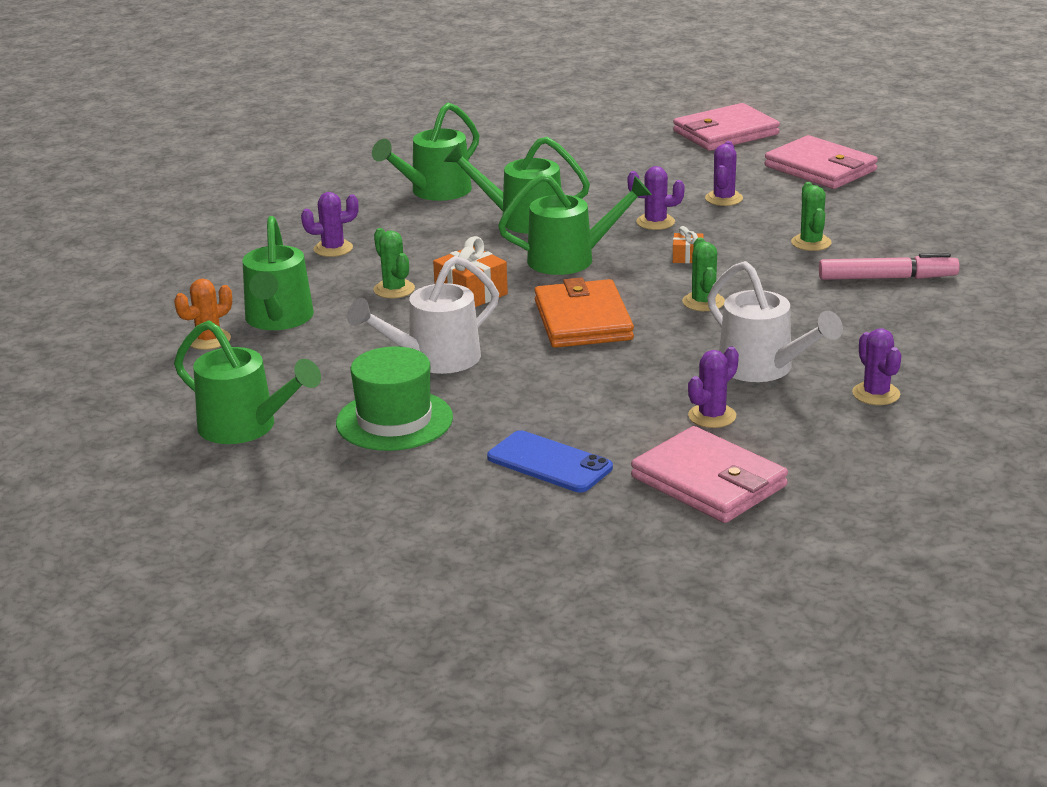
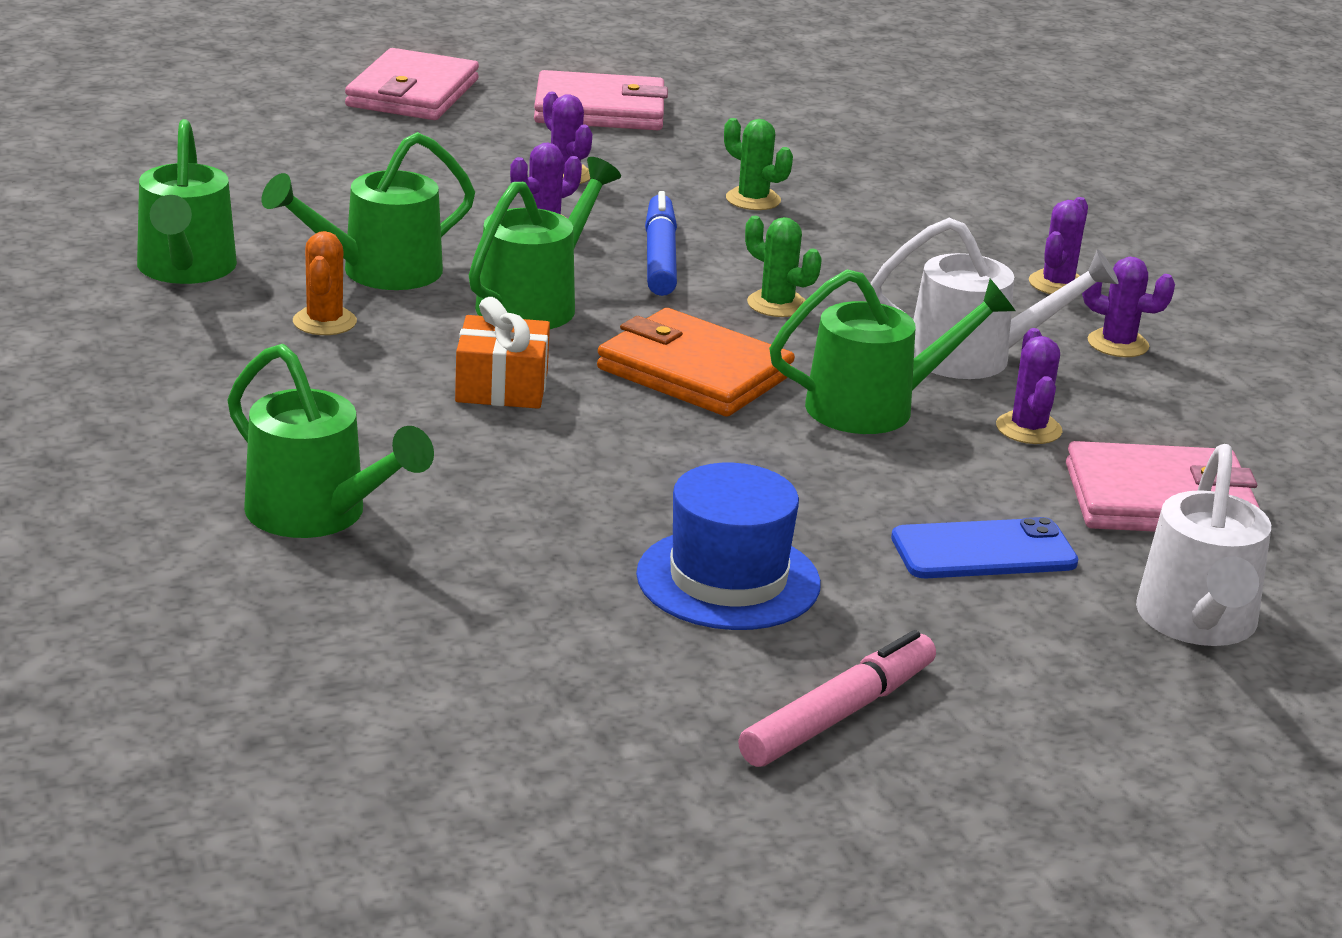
camera: 50 degrees left, 0 degrees up
orange cactus [174,278,232,350] -> orange cactus moved to [293,231,357,335]
green watering can [174,320,321,444] -> green watering can moved to [769,269,1016,434]
purple cactus [301,192,359,257] -> purple cactus moved to [1029,197,1088,294]
green hat [336,346,453,451] -> blue hat [636,463,821,630]
white watering can [347,256,499,374] -> white watering can moved to [1136,444,1271,646]
green cactus [374,228,415,298] -> none
orange gift [673,226,704,263] -> blue marker [645,191,677,296]
pink marker [819,253,960,280] -> pink marker moved to [738,630,936,767]

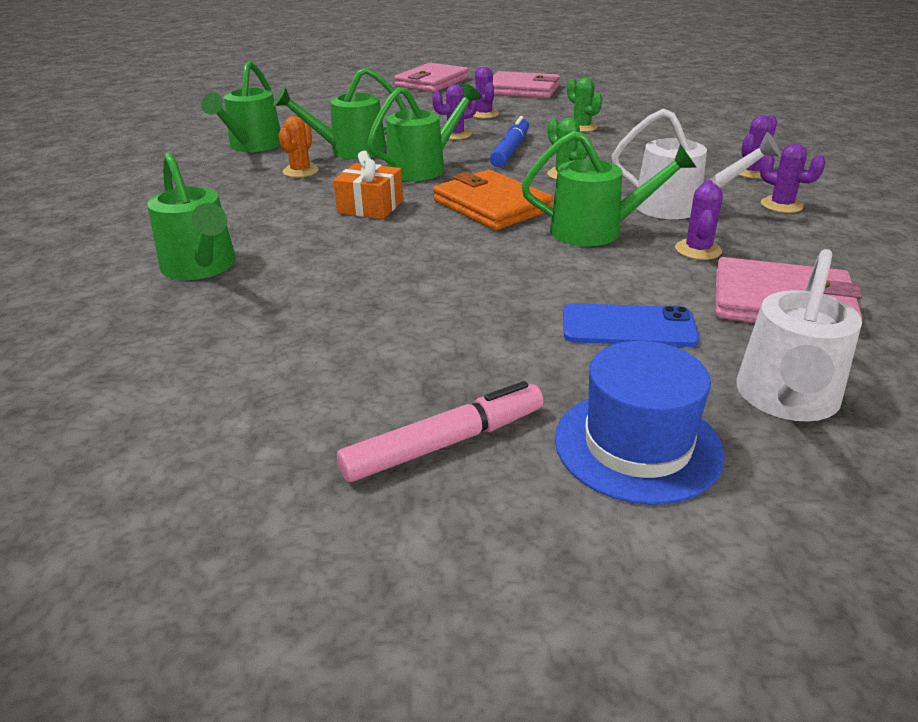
camera: 20 degrees right, 5 degrees up
blue hat [636,463,821,630] -> blue hat moved to [555,341,725,505]

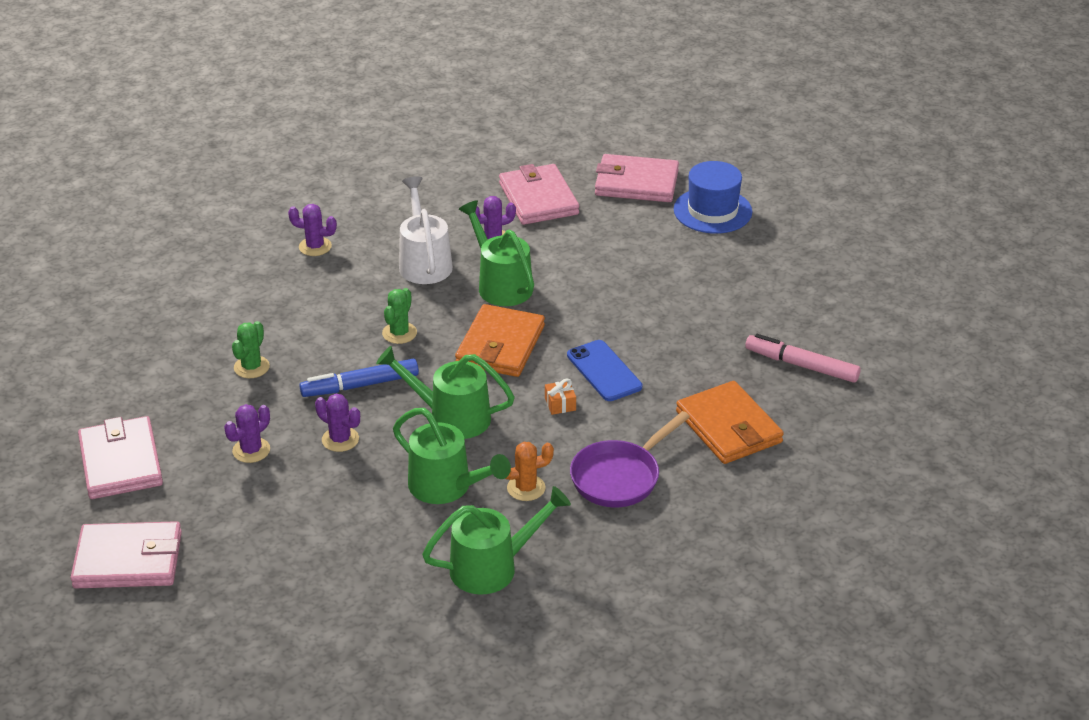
camera: 125 degrees left, 5 degrees up
green watering can [147,152,236,280] -> orange wallet [676,381,784,464]
orange gift [333,151,403,219] -> orange gift [545,379,576,415], size x0.57
pink marker [337,381,544,482] -> pink marker moved to [745,334,861,383]
blue phone [563,303,699,347] -> blue phone moved to [567,340,642,401]
white watering can [736,249,862,422] -> pink wallet [595,154,679,202]
purple cactus [760,143,826,213] -> none
none -> purple pan [570,411,690,507]

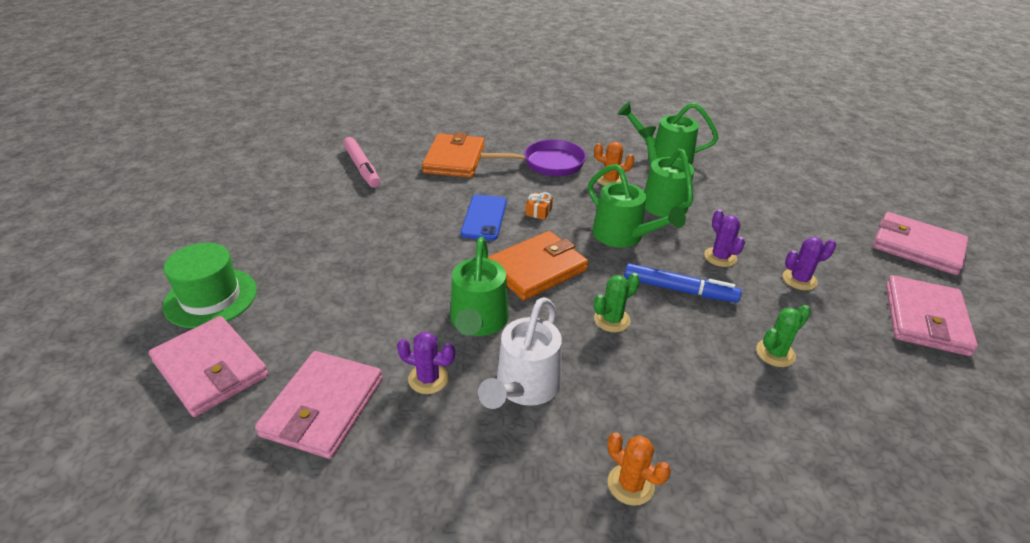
camera: 145 degrees left, 0 degrees up
purple cactus [288,204,337,256] -> orange cactus [608,432,671,506]
blue hat [674,161,752,234] -> green hat [163,243,257,328]

